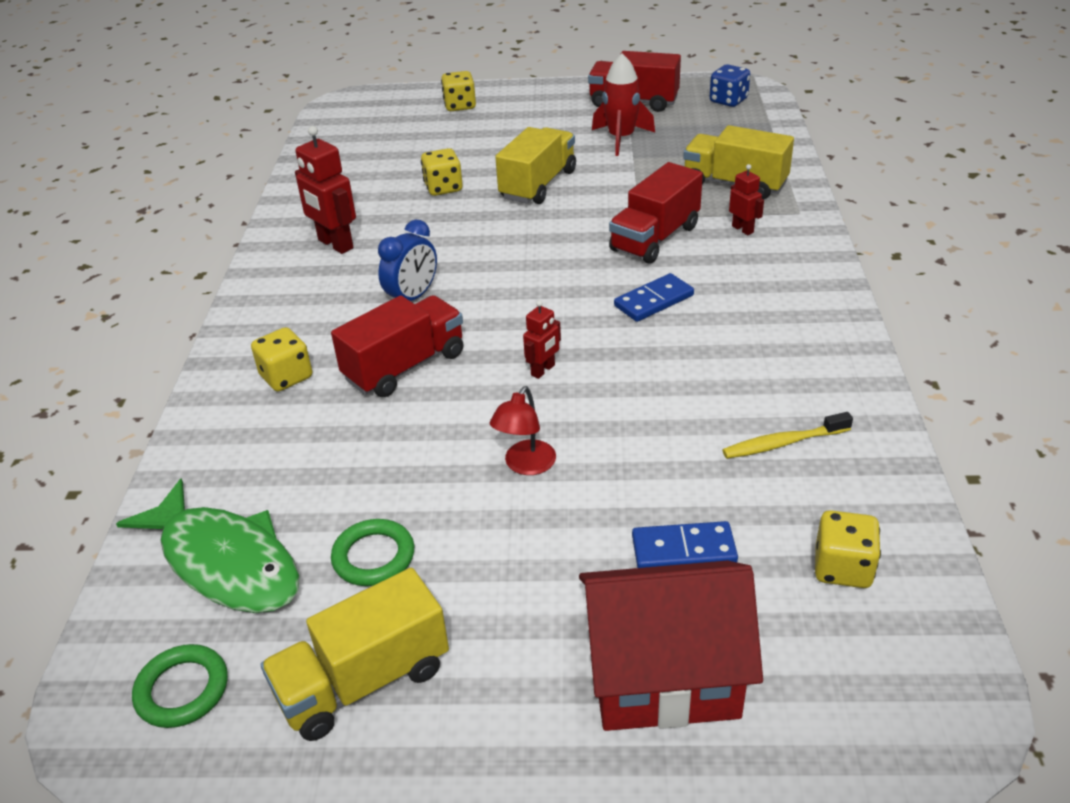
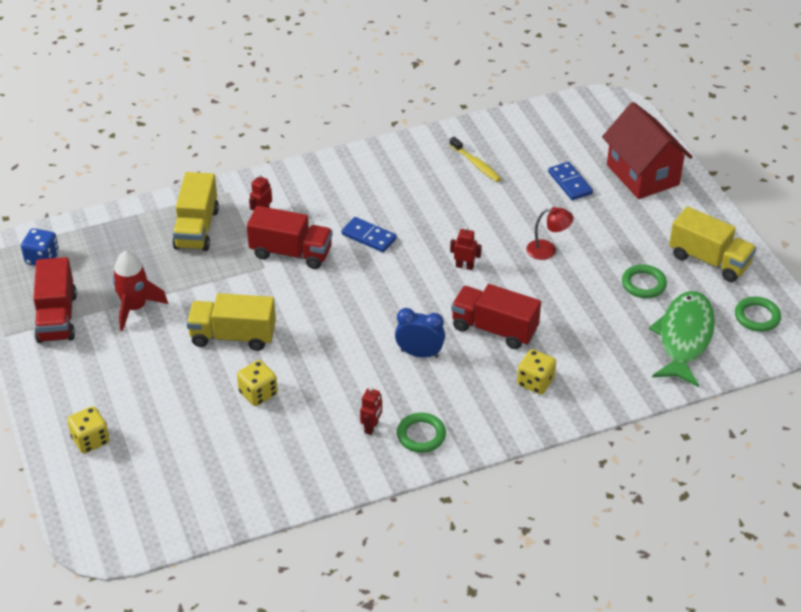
camera: 115 degrees left, 5 degrees up
red robot [295,126,356,254] -> red robot [360,387,382,435], size x0.56
yellow dice [815,510,881,588] -> none
none -> green ring [397,413,446,453]

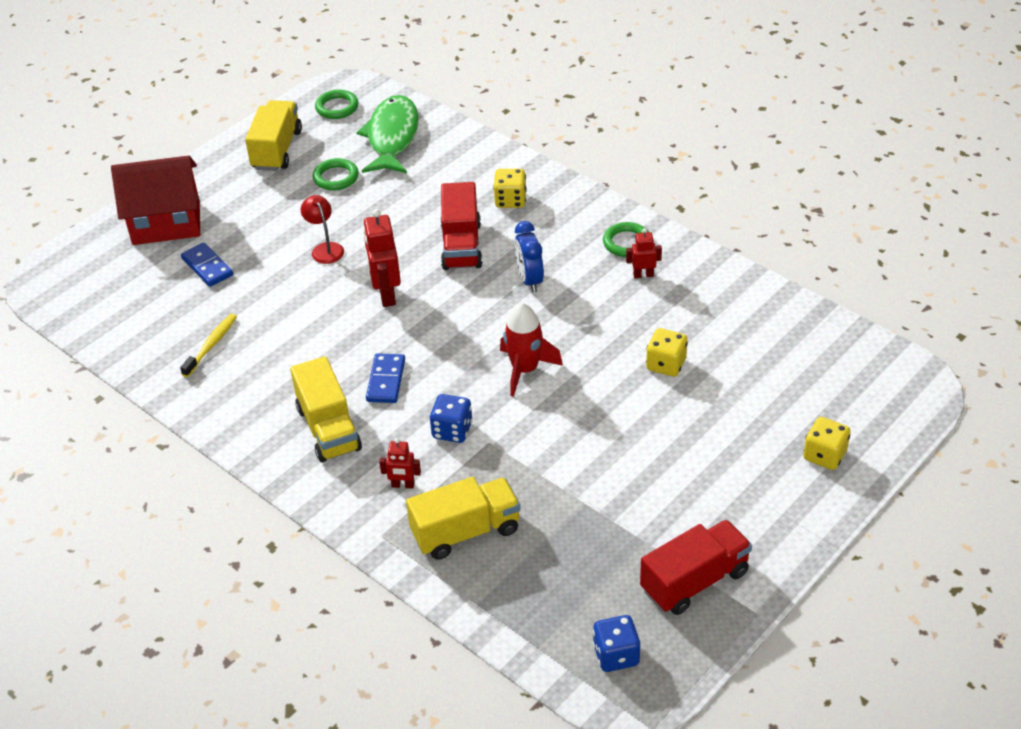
camera: 115 degrees left, 0 degrees up
red rocket [112,251,168,331] -> red rocket moved to [500,303,563,397]
yellow truck [186,293,276,351] -> yellow truck moved to [290,356,362,462]
red truck [247,206,333,269] -> blue dice [430,394,472,443]
red robot [450,226,482,270] -> red robot [363,209,401,307], size x1.79
blue domino [548,162,593,200] -> blue domino turned 75 degrees counterclockwise [181,242,233,287]
red house [602,102,692,199] -> red house turned 45 degrees clockwise [111,156,200,245]
green fish [649,291,715,387] -> green fish turned 105 degrees clockwise [356,95,419,173]

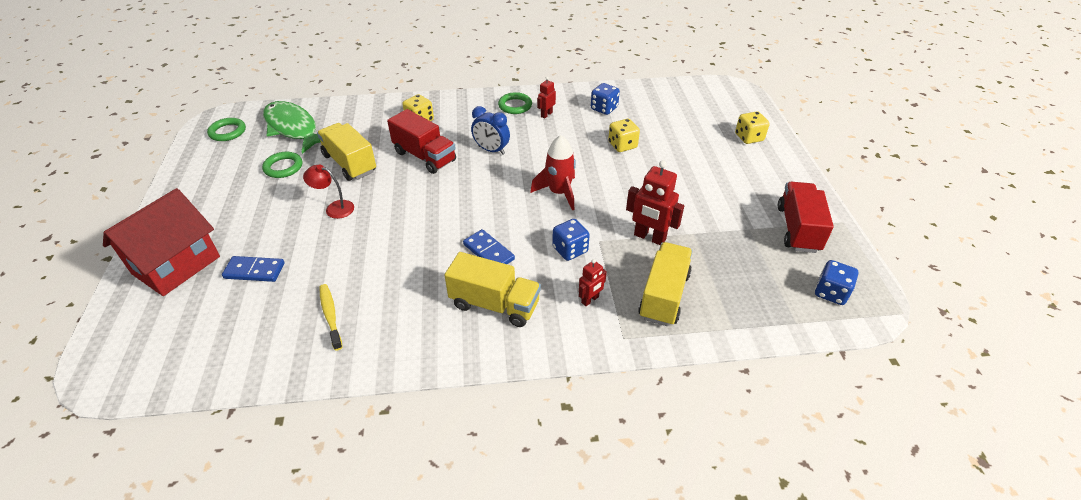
camera: 50 degrees left, 0 degrees up
yellow truck [245,100,302,171] -> yellow truck moved to [317,123,376,181]
red robot [363,209,401,307] -> red robot moved to [626,160,684,245]
none -> blue dice [591,83,620,115]

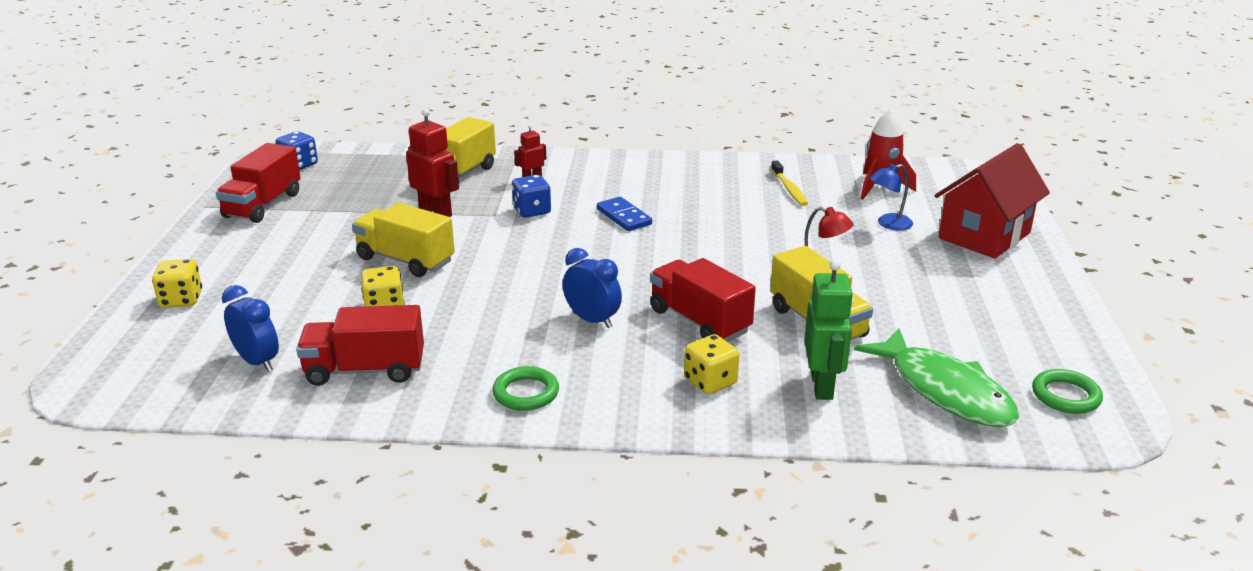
camera: 170 degrees left, 15 degrees down
blue domino [222,256,285,282] -> blue lamp [870,164,913,230]
green ring [262,152,302,178] -> none
yellow truck [445,252,541,327] -> yellow truck moved to [352,203,455,277]
red rocket [530,135,576,210] -> red rocket moved to [860,109,916,200]
red robot [537,77,556,119] -> none
blue dice [591,83,620,115] -> red truck [296,305,424,386]
none -> blue clock [222,285,279,372]
none -> green robot [804,259,853,400]

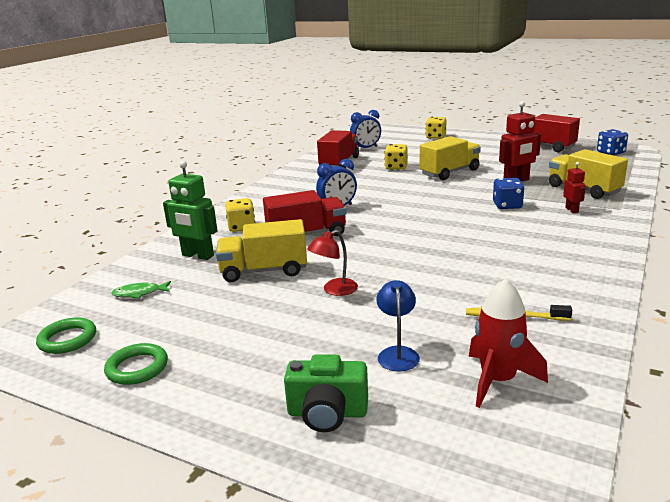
camera: 115 degrees right, 5 degrees down
green ring [492,366,559,411] -> green ring moved to [104,343,168,385]
blue domino [597,197,652,231] -> none
green fish [854,328,1019,427] -> green fish [111,281,171,299], size x0.42
red house [934,143,1050,258] -> green camera [284,354,368,432]

